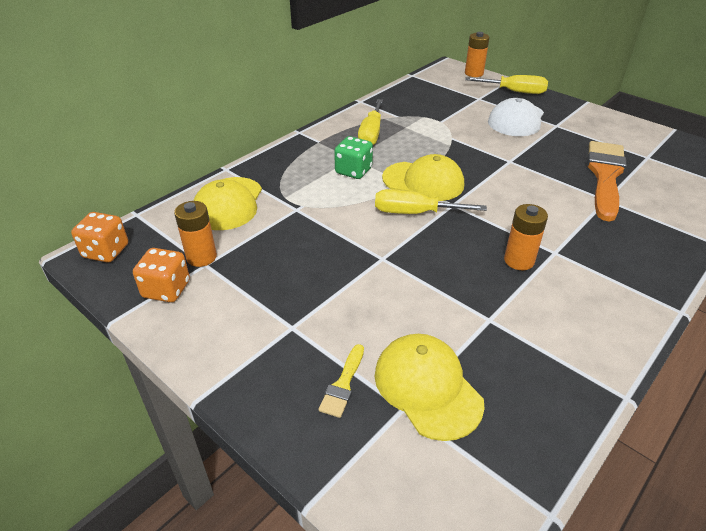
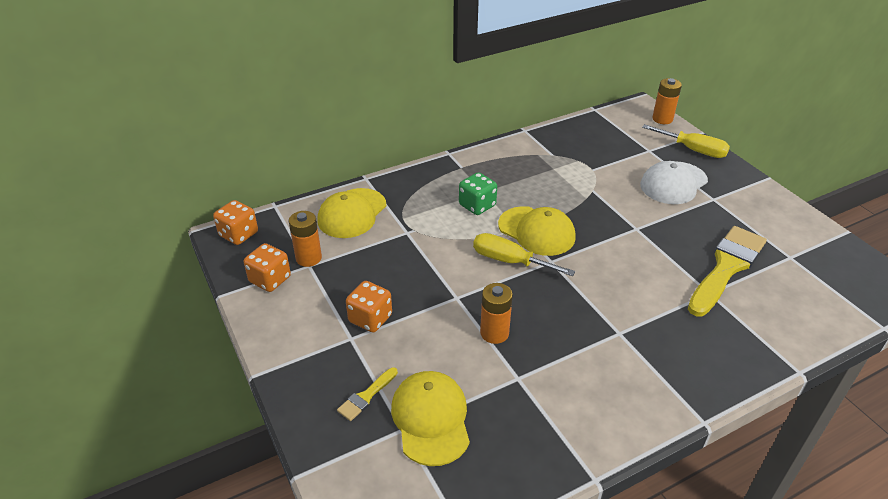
camera: 20 degrees right, 0 degrees up
yellow screwdriver [358,99,383,145] -> none
orange battery [504,204,548,270] -> orange battery moved to [480,283,513,344]
orange brush [587,141,627,222] -> yellow brush [688,226,767,316]
none -> orange dice [346,281,392,332]

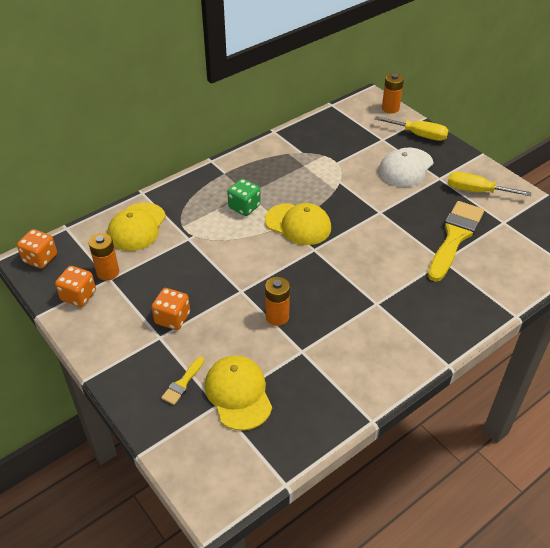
camera: 10 degrees left, 5 degrees up
yellow screwdriver [473,233,575,276] -> yellow screwdriver moved to [447,172,531,196]

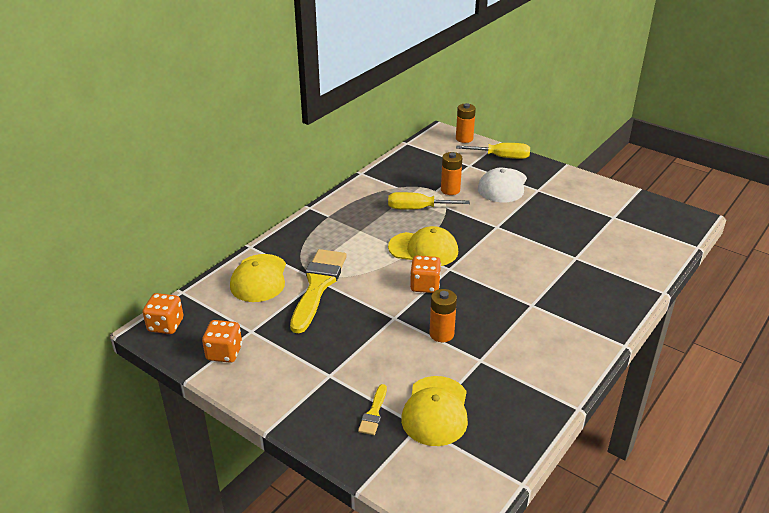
camera: 15 degrees left, 10 degrees down
orange battery [89,233,119,281] -> orange battery moved to [441,152,462,195]
orange dice [151,288,190,330] -> orange dice moved to [410,256,441,293]
yellow cap [205,356,272,431] -> yellow cap turned 135 degrees counterclockwise [401,376,468,446]
green dice [227,179,261,216] -> none
yellow brush [428,201,484,282] -> yellow brush moved to [290,249,347,333]
yellow screwdriver [447,172,531,196] -> yellow screwdriver moved to [388,192,470,209]

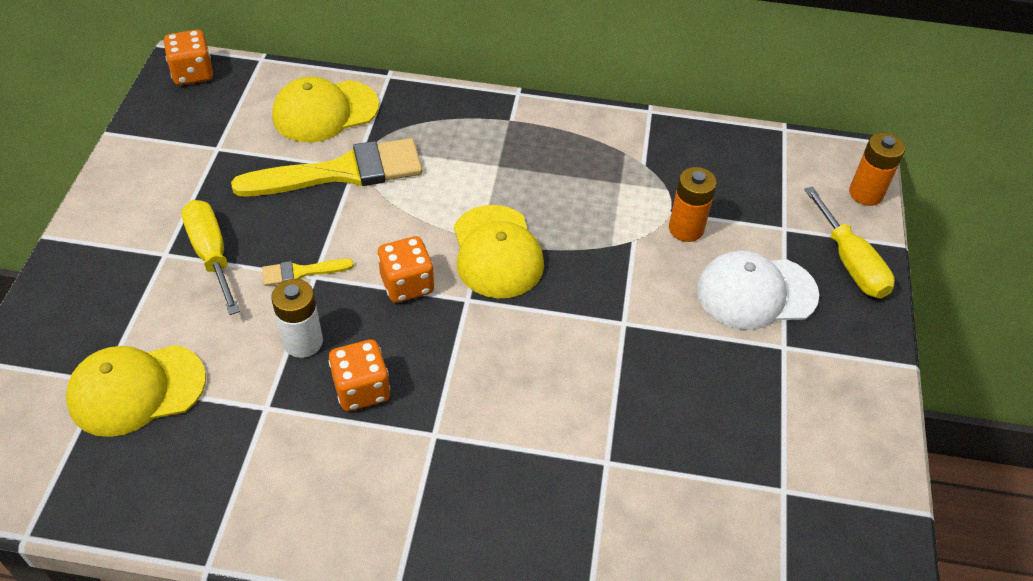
camera: 60 degrees right, 15 degrees up
orange dice [202,320,242,363] -> orange dice moved to [329,340,390,411]
yellow brush [358,384,387,435] -> yellow brush moved to [262,259,354,286]
yellow screwdriver [388,192,470,209] -> yellow screwdriver moved to [181,200,240,315]
orange battery [429,289,457,342] -> white battery [271,279,323,358]

